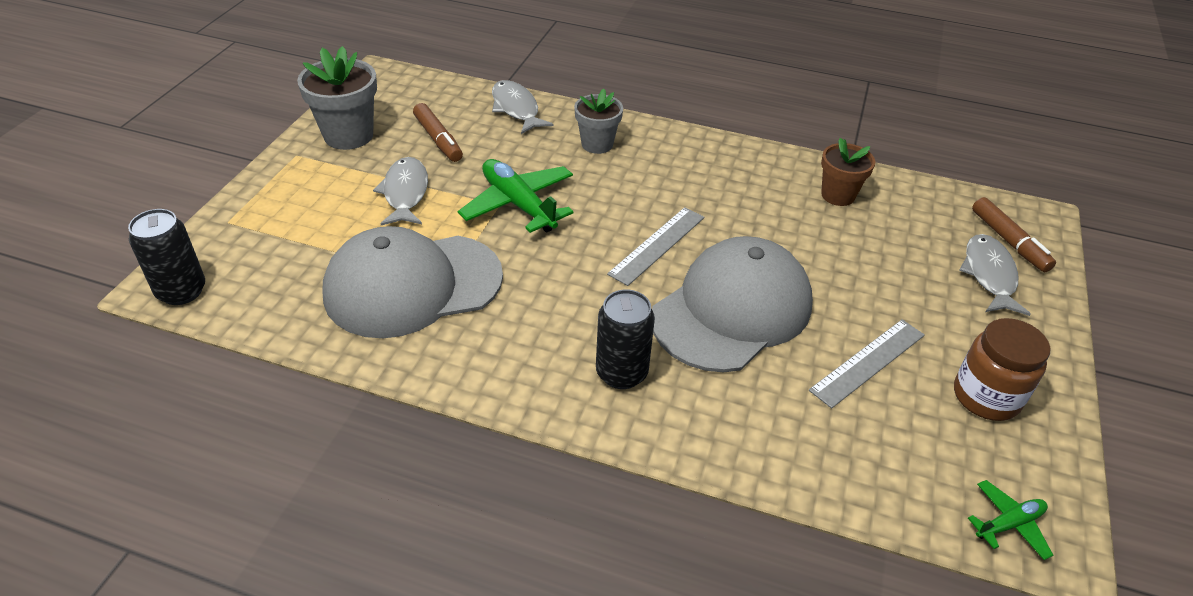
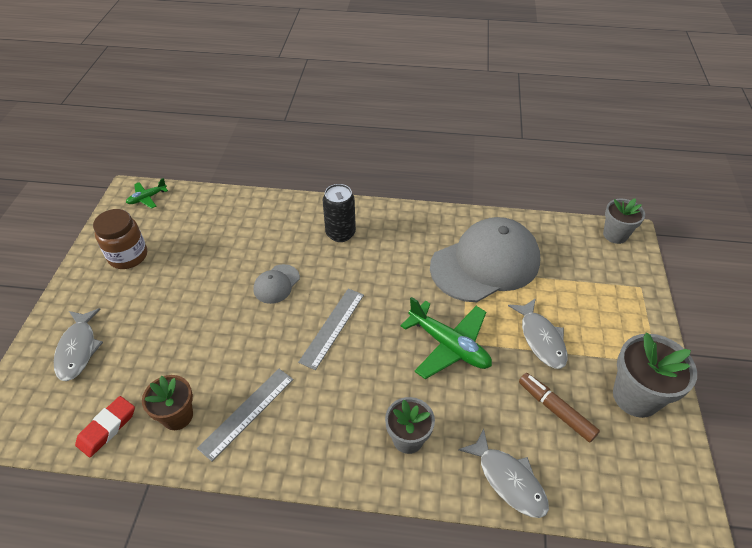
camera: 170 degrees right, 5 degrees up
black can [128,209,205,305] -> grey flower pot [603,198,645,244]
grey cap [652,236,813,372] -> grey cap [254,264,300,304], size x0.43
grey ruler [809,319,925,408] -> grey ruler moved to [197,369,294,461]
brown marker [972,197,1056,273] -> none
none -> red eraser [75,396,135,457]

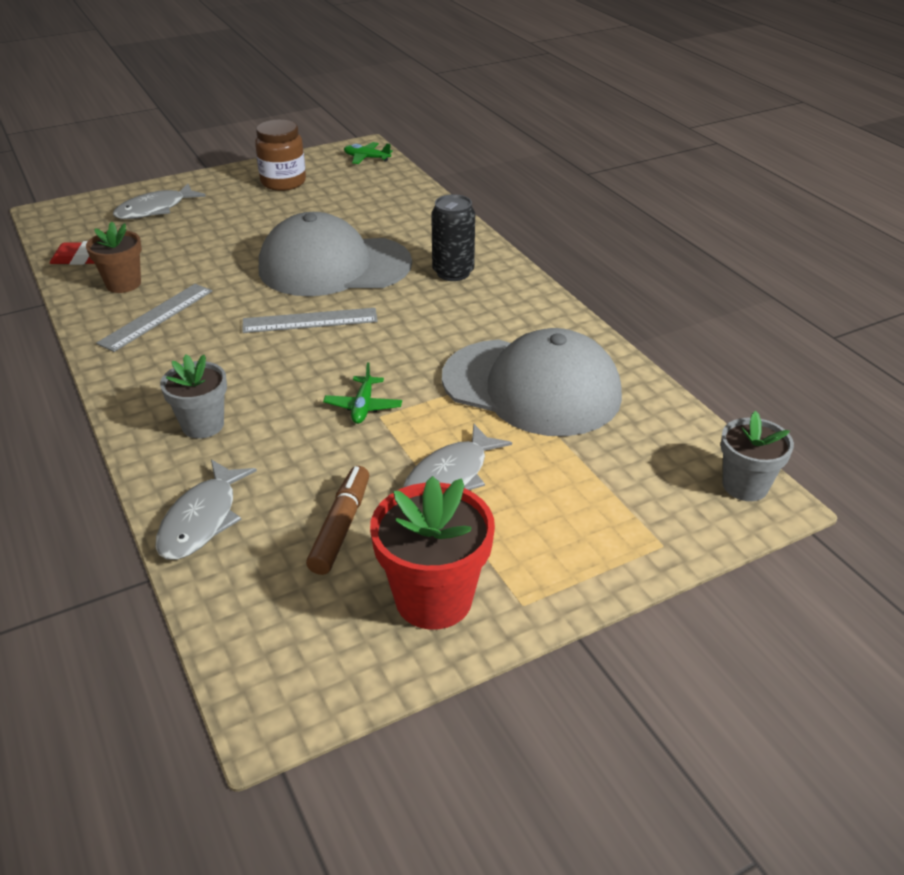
camera: 55 degrees right, 10 degrees down
grey ruler [197,369,294,461] -> grey ruler turned 60 degrees counterclockwise [96,284,212,352]
grey cap [254,264,300,304] -> grey cap [259,212,412,296], size x2.31
green plane [400,297,492,379] -> green plane [323,362,402,424], size x0.52
grey flower pot [613,332,697,418] -> red flower pot [370,476,495,630]

